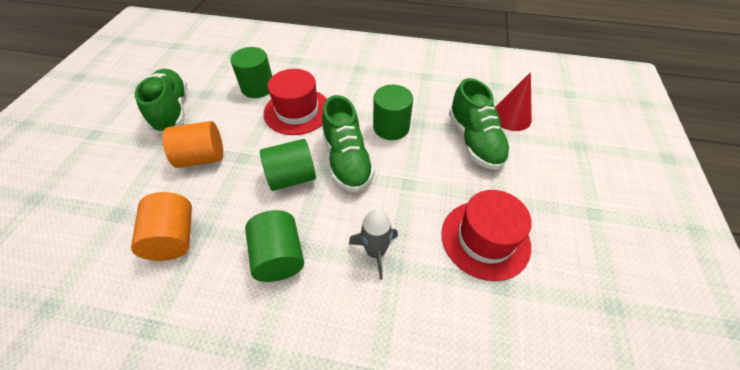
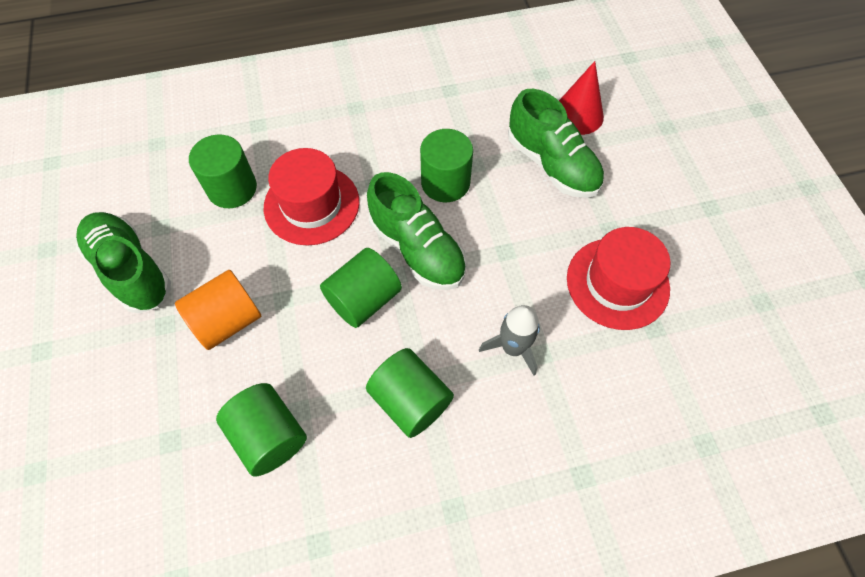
camera: 25 degrees left, 10 degrees up
orange cylinder [131,192,192,261] -> green cylinder [216,383,307,477]

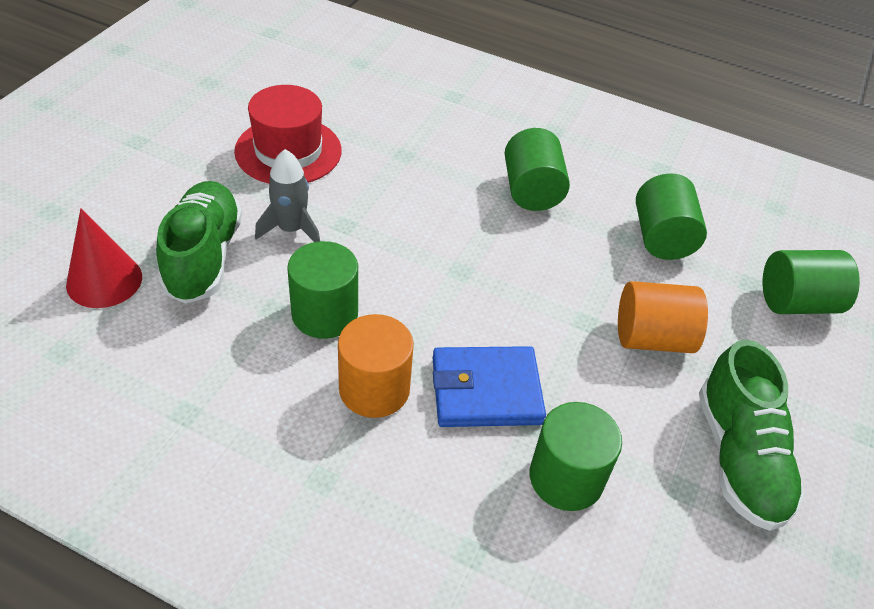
camera: 145 degrees left, 15 degrees down
red hat [264,148,360,245] -> blue wallet [433,346,546,427]
green cylinder [320,248,402,328] -> green cylinder moved to [762,250,860,314]
green shoe [367,172,467,290] -> none
grey rocket [479,305,540,376] -> grey rocket moved to [255,149,320,242]
none -> orange cylinder [338,314,414,418]

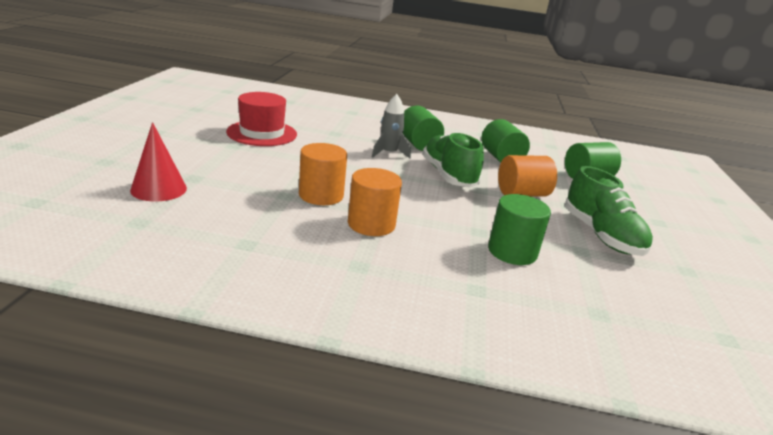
camera: 15 degrees left, 20 degrees down
green shoe [156,181,242,304] -> green shoe moved to [422,132,484,188]
grey rocket [255,149,320,242] -> grey rocket moved to [372,94,411,159]
green cylinder [287,241,358,339] -> orange cylinder [299,143,347,205]
blue wallet [433,346,546,427] -> none

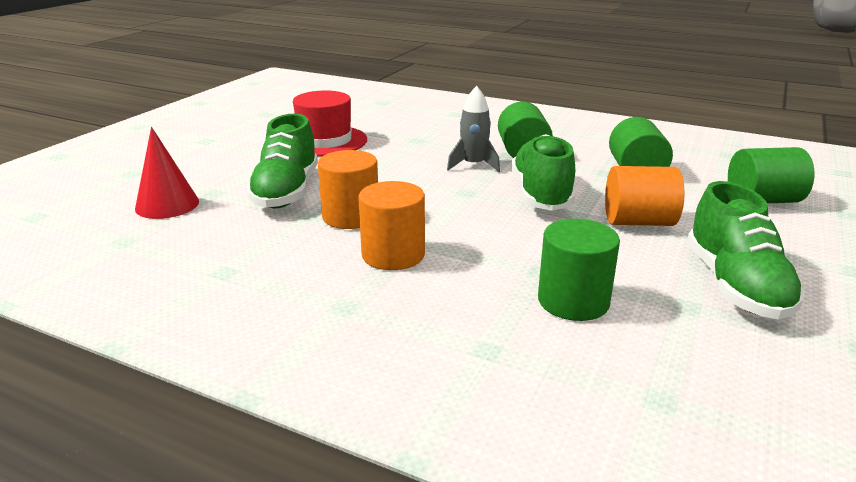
camera: 20 degrees right, 0 degrees up
none -> green shoe [246,114,318,209]

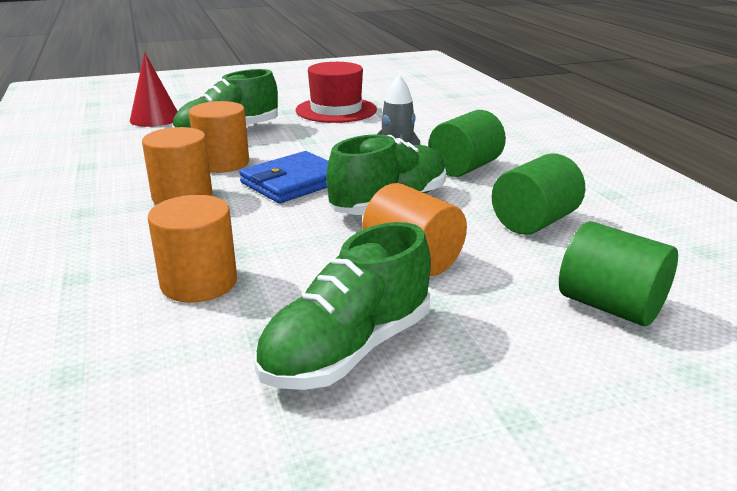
camera: 45 degrees right, 0 degrees up
green cylinder [538,219,620,321] -> orange cylinder [148,195,237,303]
none -> blue wallet [239,151,328,203]

